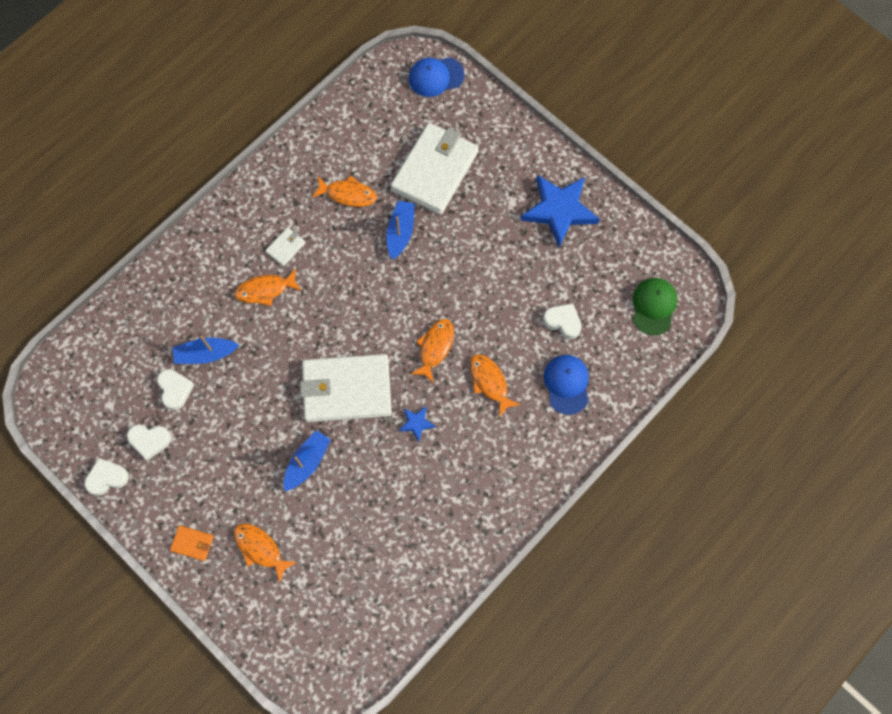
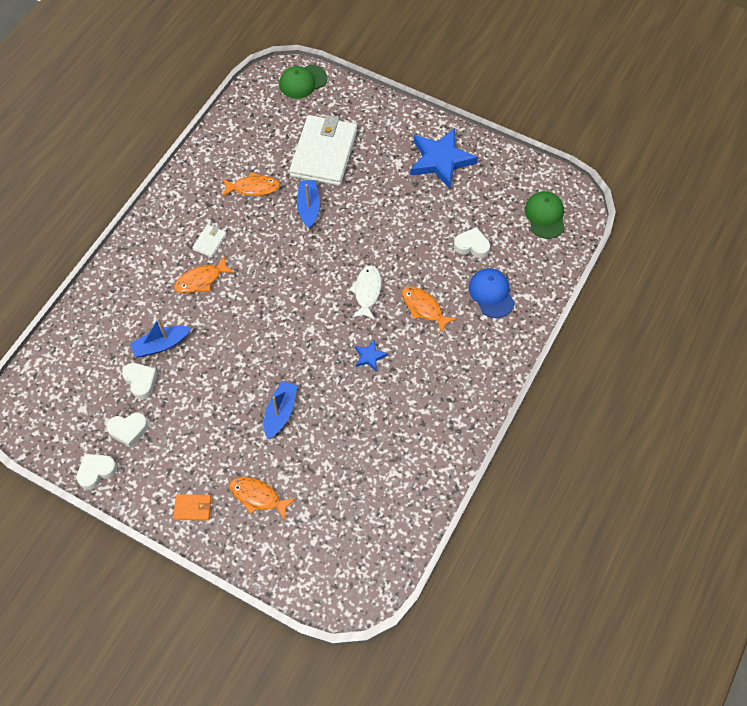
camera: 15 degrees left, 10 degrees down
white wallet [300,354,392,422] -> none
blue cap [409,57,465,97] -> green cap [279,65,327,99]
orange fish [411,319,454,383] -> white fish [349,265,381,320]

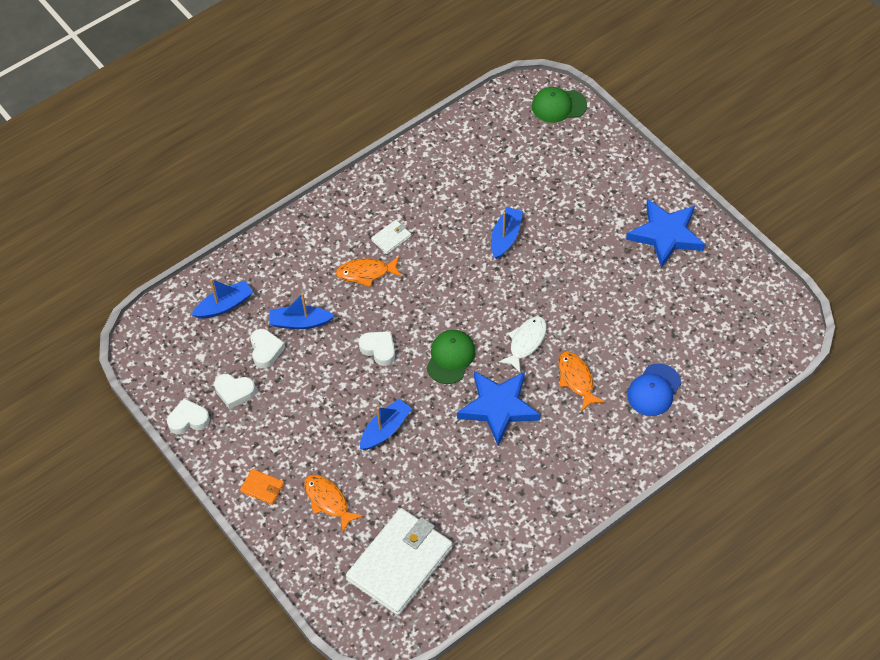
camera: 25 degrees right, 5 degrees down
orange fish [222,172,280,197] -> none
white wallet [289,115,357,186] -> white wallet moved to [346,508,453,615]
blue star [355,340,388,371] -> blue star [457,371,540,445], size x2.22
white heart [454,227,490,258] -> white heart moved to [359,331,395,366]
blue cap [469,268,515,318] -> blue cap turned 150 degrees counterclockwise [627,363,681,416]
green cap [525,191,565,239] -> green cap moved to [426,330,476,384]
none -> blue boat [192,279,253,319]

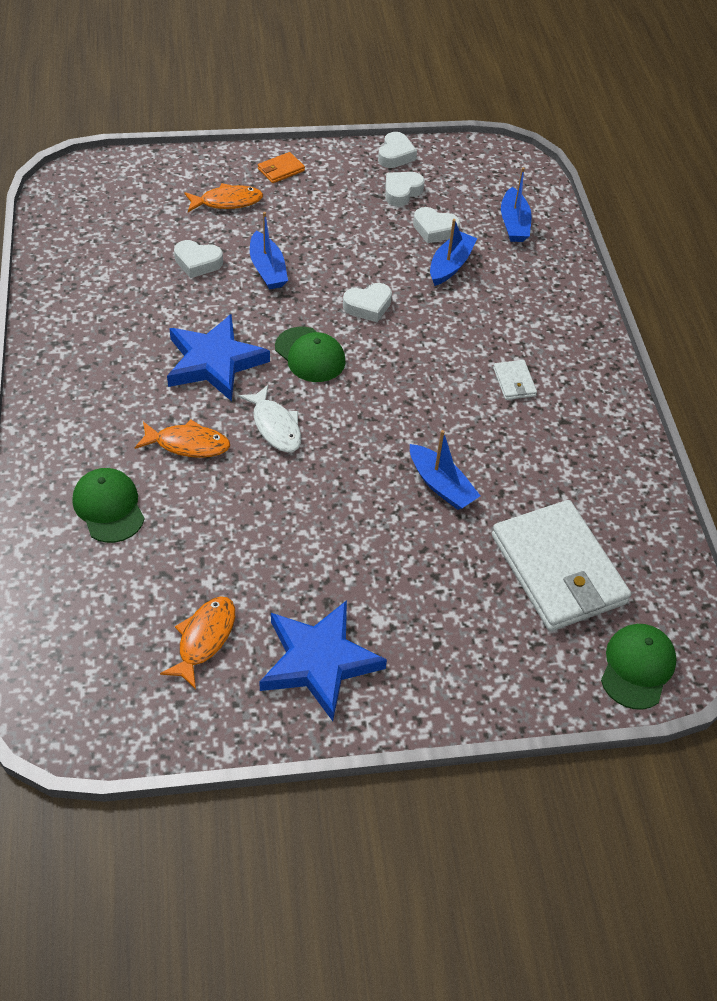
camera: 115 degrees right, 5 degrees down
orange fish [336,257,402,287] -> orange fish moved to [160,596,235,689]
white wallet [346,508,453,615] -> white wallet moved to [492,500,631,631]
blue cap [627,363,681,416] -> green cap [72,468,144,543]
none -> white heart [174,240,223,278]

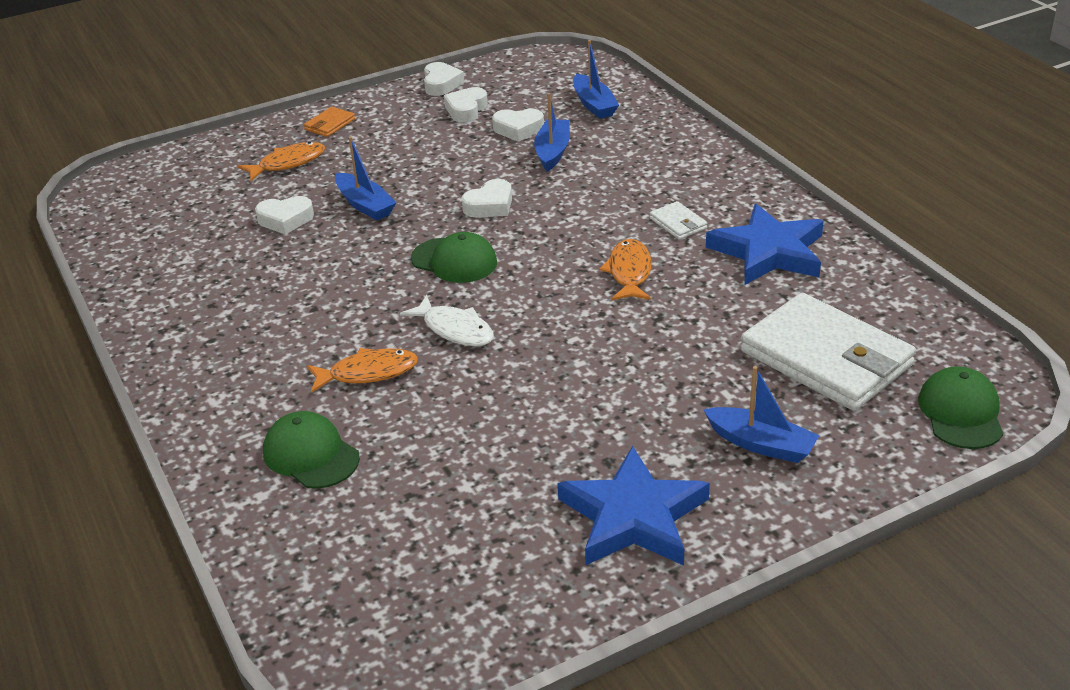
camera: 15 degrees left, 15 degrees down
orange fish [160,596,235,689] -> orange fish moved to [599,239,652,300]
blue star [167,314,270,401] -> blue star moved to [706,204,824,285]
blue boat [410,430,481,510] -> blue boat moved to [703,366,820,463]

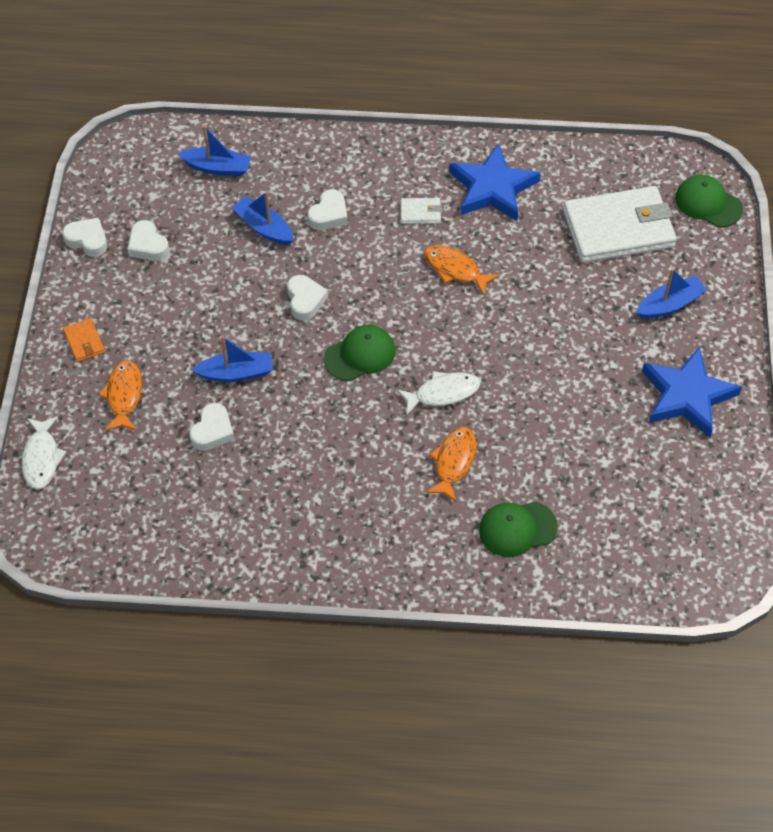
camera: 60 degrees left, 20 degrees up
white heart [492,108,544,142] -> white heart moved to [308,189,348,230]
none -> white fish [22,416,66,489]

